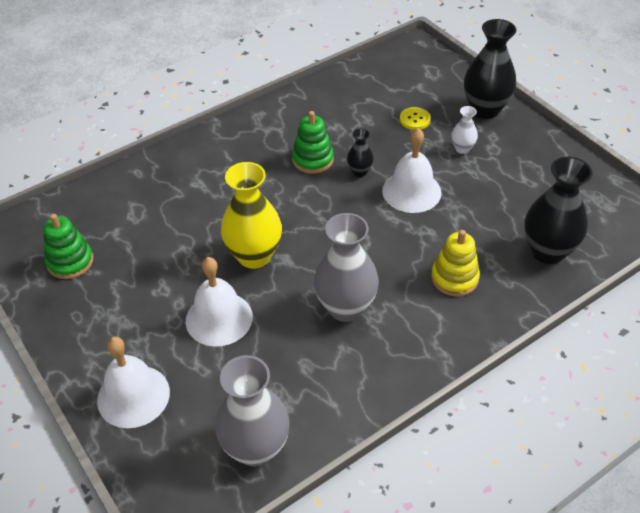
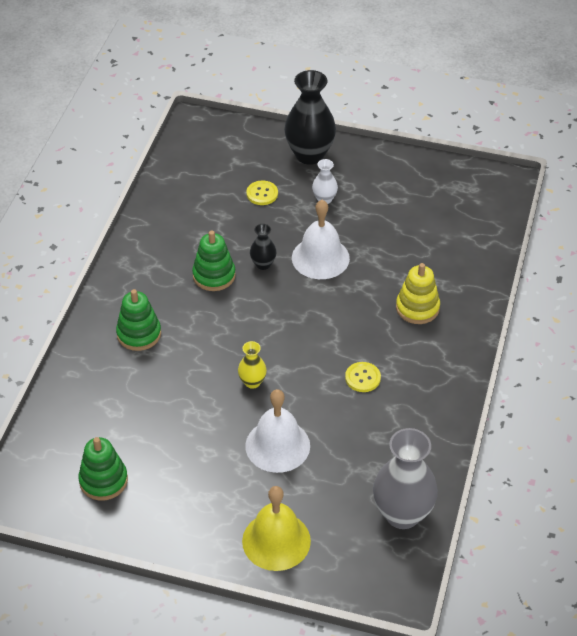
camera: 40 degrees left, 0 degrees up
white bell [97,337,170,428] -> yellow bell [242,486,311,571]
yellow vase [221,162,282,269] -> yellow vase [238,341,267,389], size x0.49
grey vase [314,213,379,322] -> yellow button [345,362,381,392]
black vase [524,157,593,264] -> none
none -> green stacking toy [116,289,161,351]

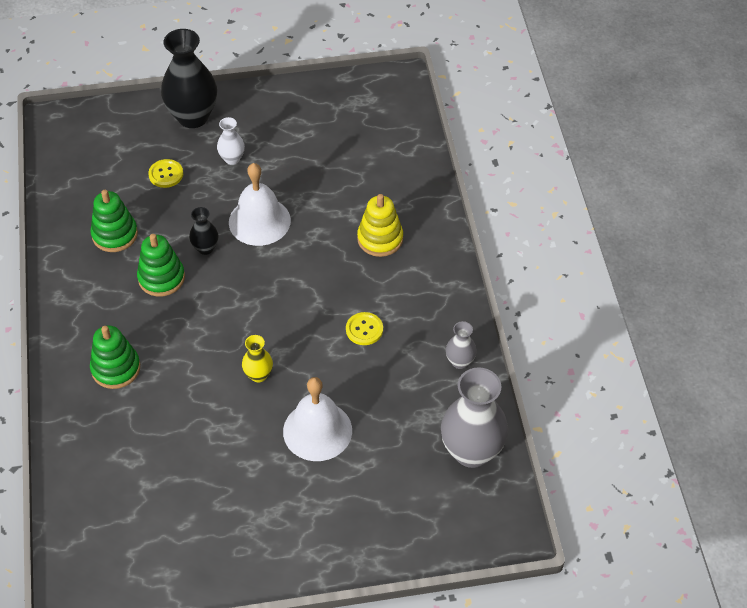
camera: 25 degrees left, 5 degrees up
green stacking toy [78,437,128,501] -> green stacking toy moved to [91,190,138,252]
yellow bell [242,486,311,571] -> none
none -> grey vase [446,321,477,369]

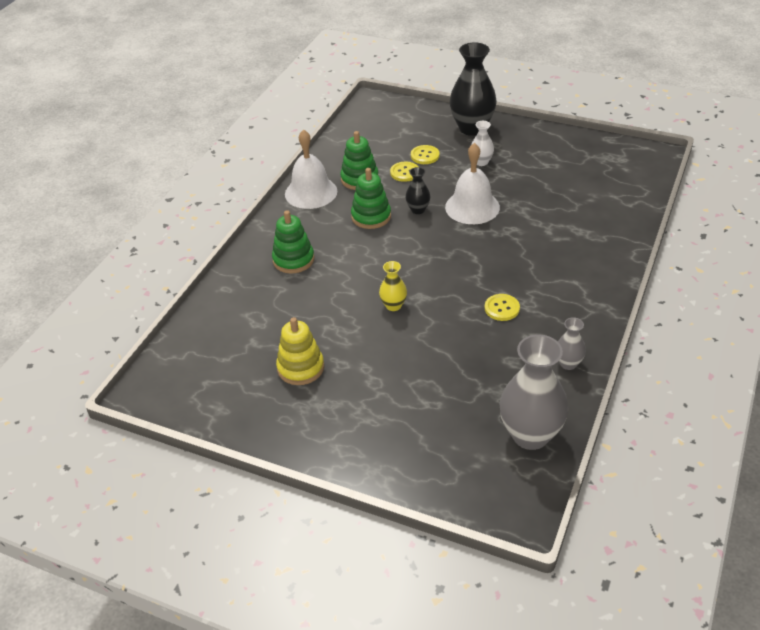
camera: 35 degrees right, 10 degrees down
white bell [283,377,352,461] -> white bell moved to [285,129,337,209]
yellow stacking toy [357,194,403,257] -> yellow stacking toy moved to [276,317,324,385]
none -> yellow button [390,162,418,182]

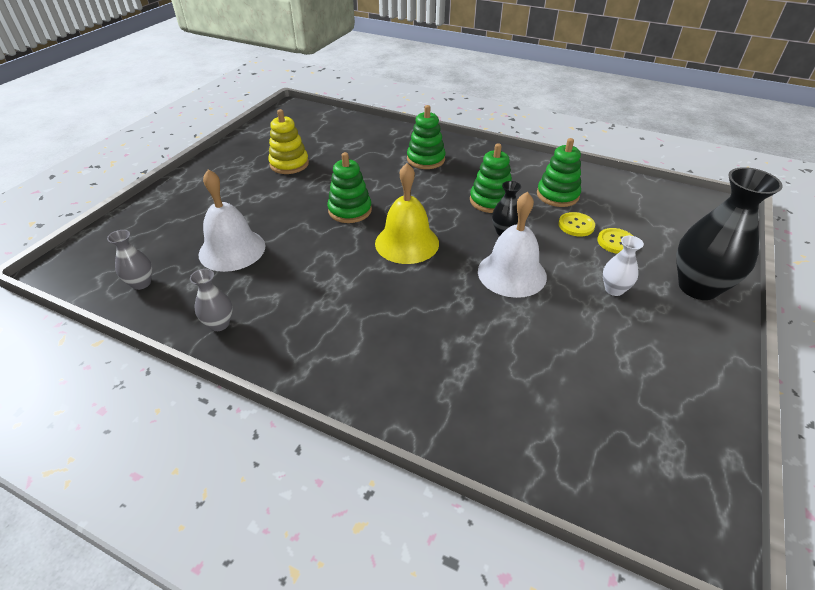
camera: 90 degrees right, 0 degrees up
white bell [285,129,337,209] -> white bell moved to [199,169,266,272]
yellow vase [379,261,407,311] -> green stacking toy [327,152,372,223]
yellow button [485,294,520,321] -> none
grey vase [500,334,568,450] -> grey vase [107,230,152,290], size x0.49
none -> yellow bell [375,163,439,264]

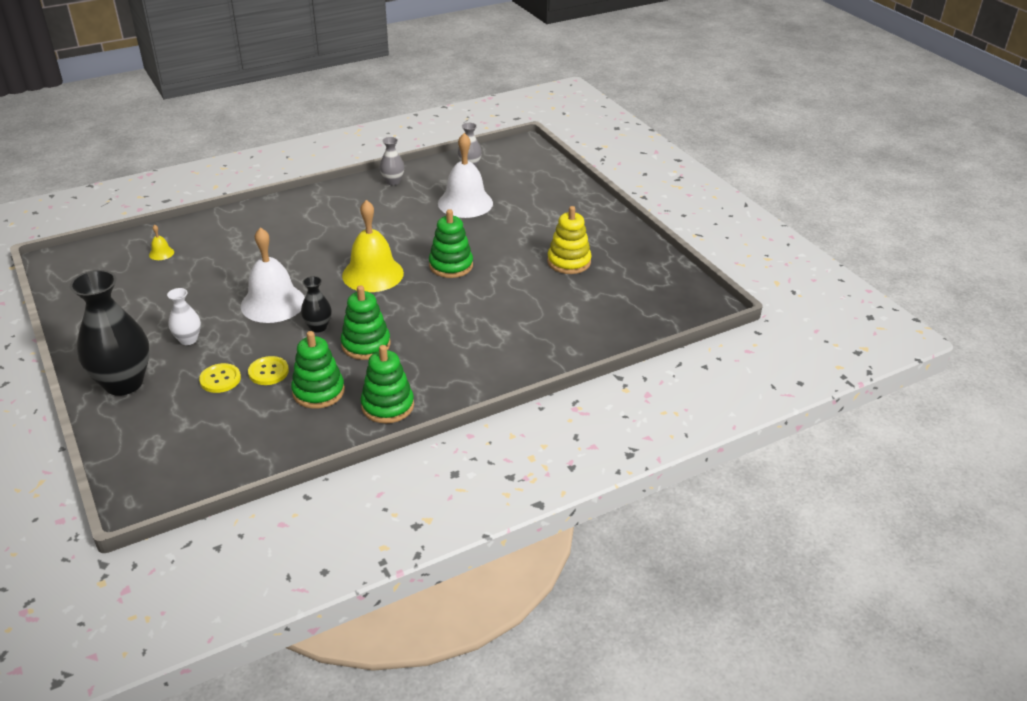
camera: 125 degrees right, 5 degrees down
green stacking toy [407,105,446,169] -> green stacking toy moved to [361,345,414,423]
none -> yellow bell [149,224,174,260]

